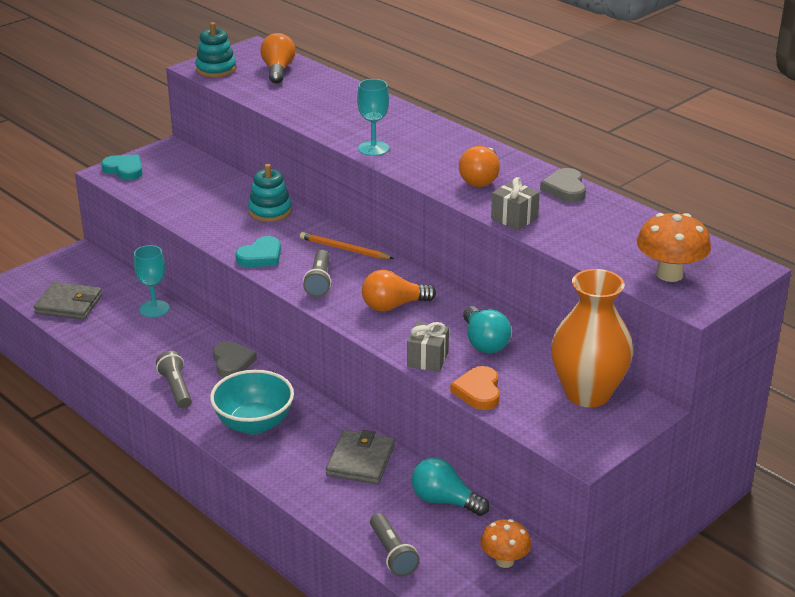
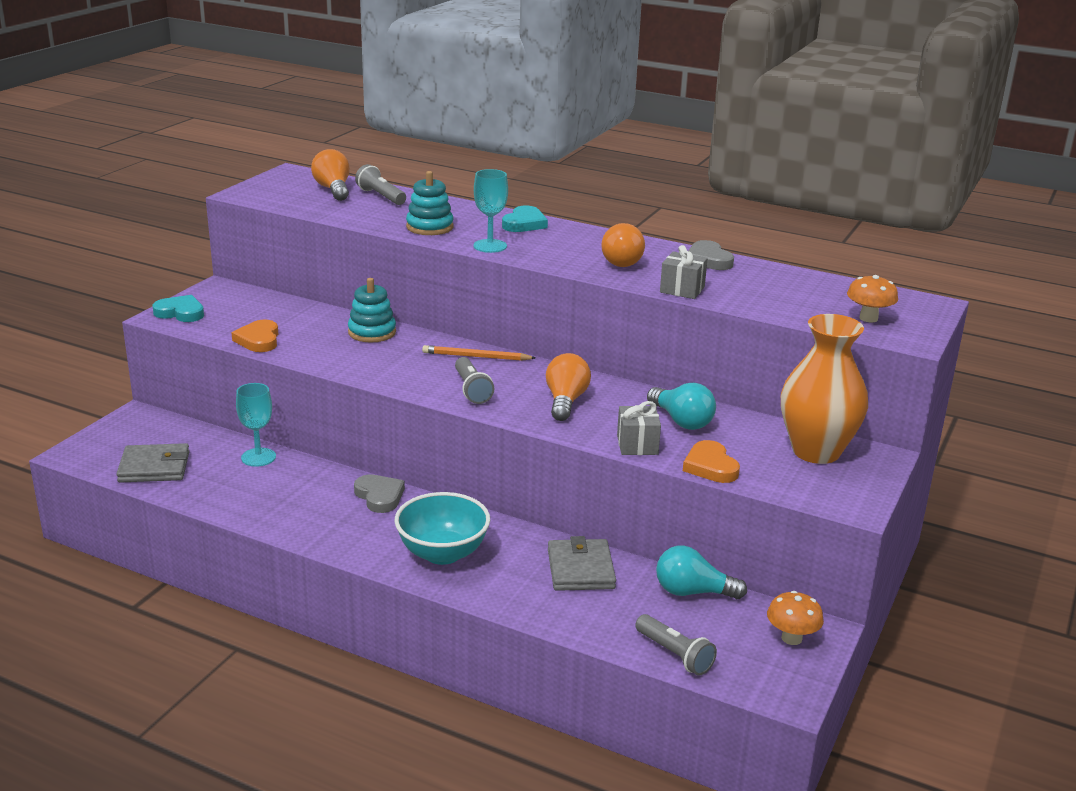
camera: 20 degrees left, 5 degrees down
grey flashlight [156,351,192,408] -> grey flashlight moved to [355,164,406,205]
turquoise stacking toy [195,22,236,78] -> turquoise stacking toy moved to [406,171,454,235]
turquoise heart [235,236,281,267] -> turquoise heart moved to [502,206,548,232]
orange light bulb [362,270,436,312] -> orange light bulb turned 135 degrees clockwise [546,353,591,421]
orange mushroom [637,213,711,282] -> orange mushroom [847,275,898,322], size x0.67
none -> orange heart [232,319,278,352]

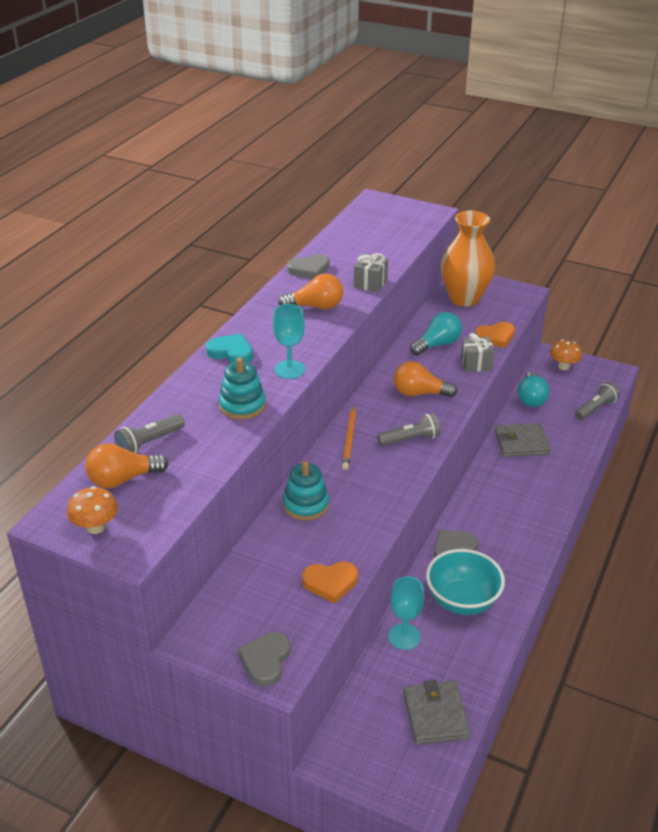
camera: 90 degrees left, 10 degrees up
turquoise heart [152,295,204,322] -> grey heart [238,632,290,687]
turquoise bowl [395,492,490,565] -> turquoise bowl moved to [426,549,505,615]
orange mushroom [847,275,898,322] -> orange mushroom moved to [67,486,118,534]

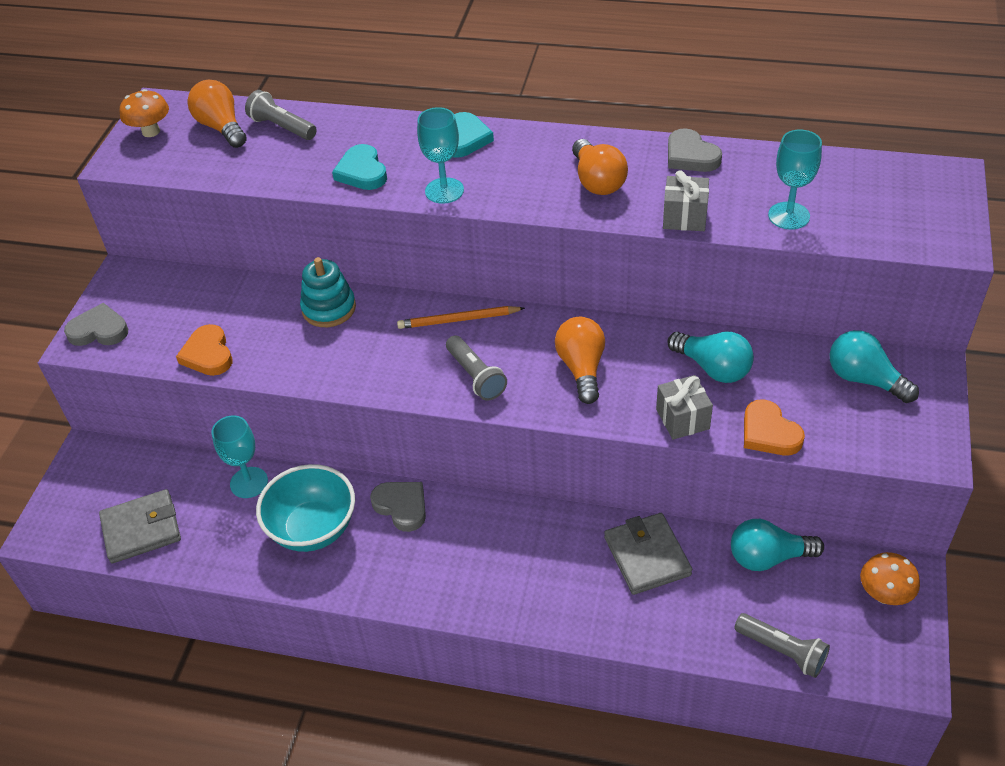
camera: 80 degrees right, 10 degrees up
turquoise stacking toy [219,357,266,420] -> turquoise heart [332,144,387,190]
orange vase [440,211,495,306] -> turquoise light bulb [830,330,919,403]
none -> turquoise goblet [768,130,822,230]

